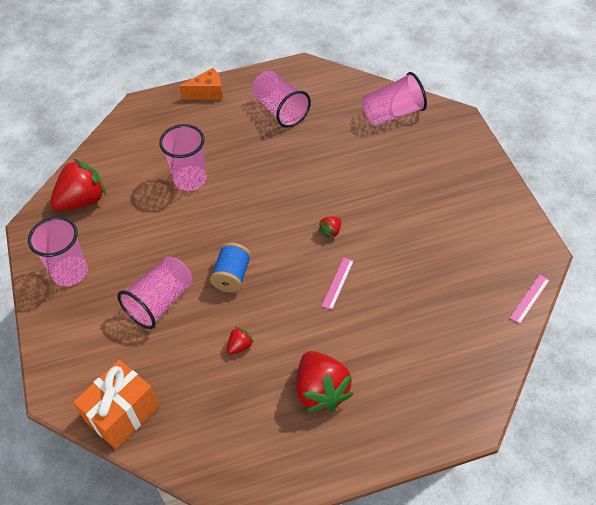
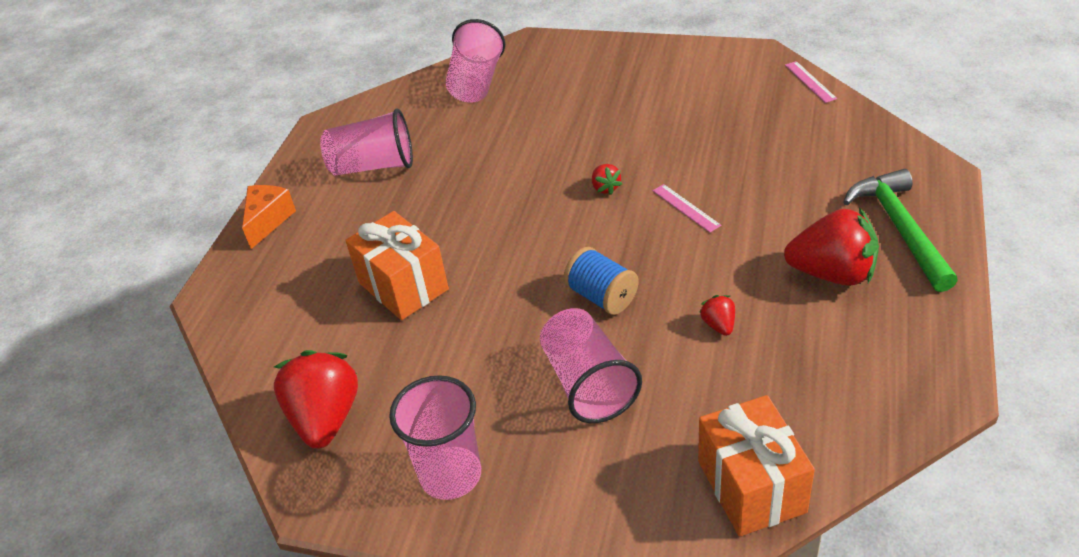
camera: 55 degrees left, 10 degrees down
pink cup [159,124,207,191] -> orange gift [345,211,449,320]
none -> green hammer [843,169,958,292]

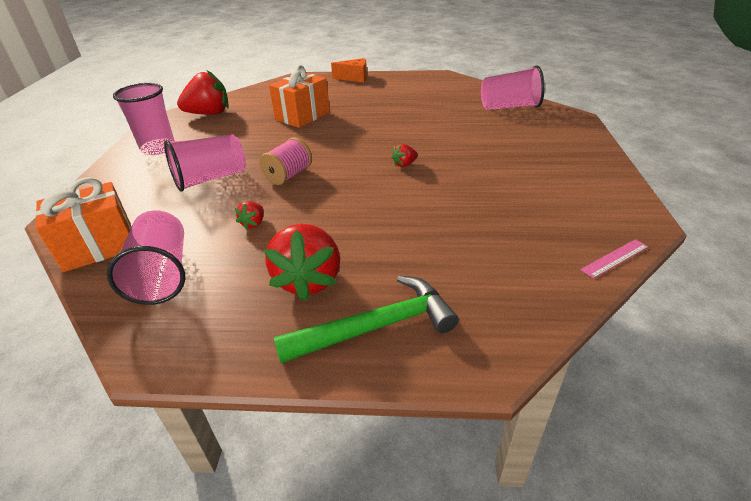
camera: 75 degrees right, 5 degrees down
pink cup [320,109,413,176] -> pink cup moved to [107,210,185,305]
blue spool [563,247,639,315] -> pink spool [259,137,312,185]
pink ruler [653,184,721,232] -> none
red strawberry [699,295,735,336] -> red strawberry turned 135 degrees clockwise [235,202,264,230]

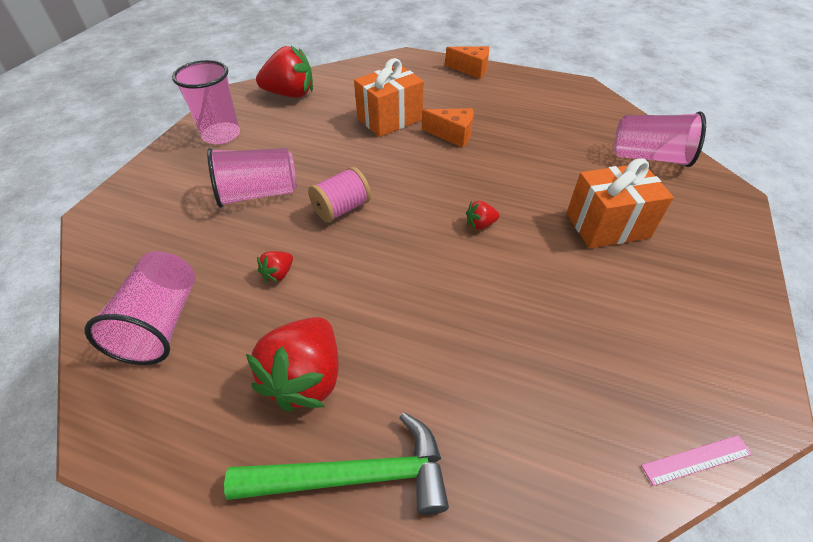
camera: 15 degrees right, 10 degrees up
orange gift [35,177,131,272] -> orange gift moved to [566,158,674,248]
none -> orange cheese [422,108,474,148]

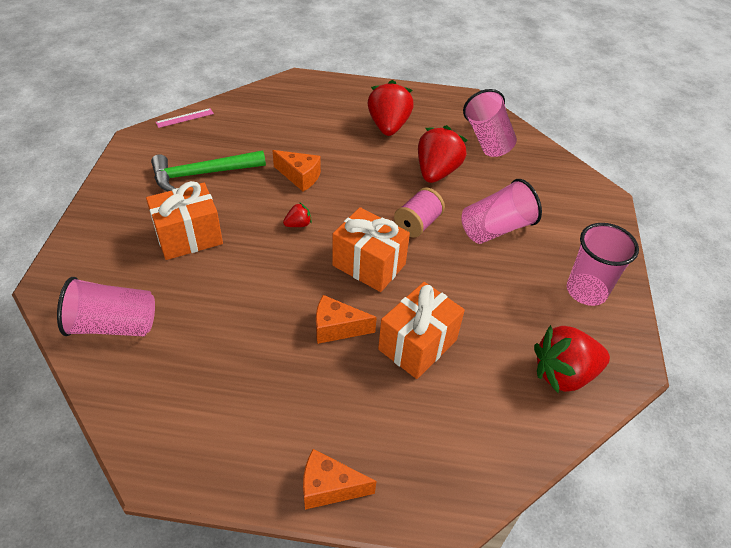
camera: 165 degrees right, 0 degrees up
green hammer [224,412,449,515] -> green hammer moved to [151,150,266,191]
red strawberry [257,251,293,282] -> red strawberry [418,125,467,183], size x2.22
none -> orange cheese [272,150,321,192]
none -> orange gift [332,207,410,292]

